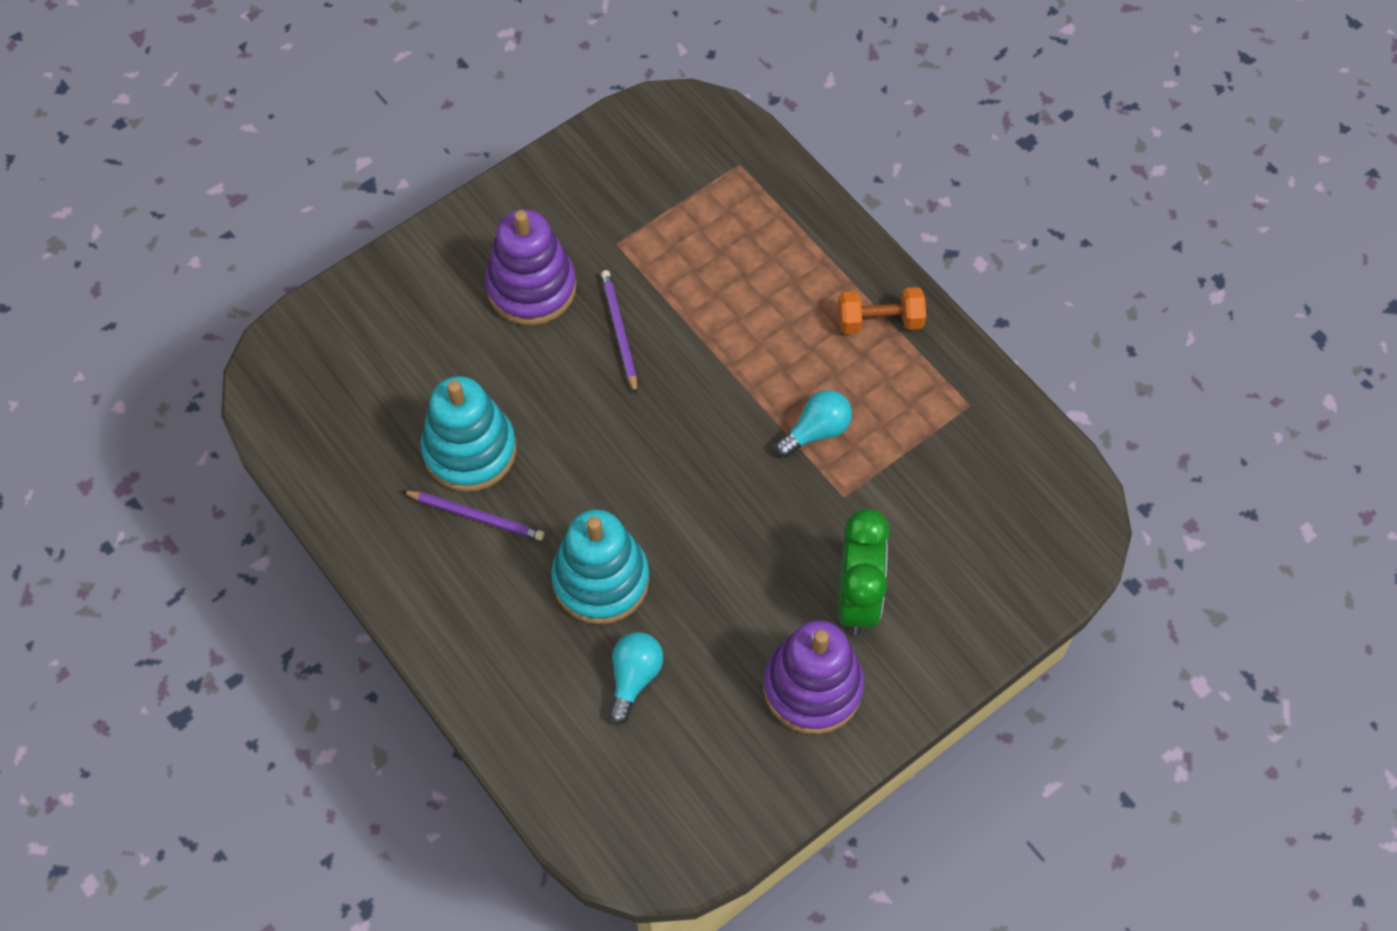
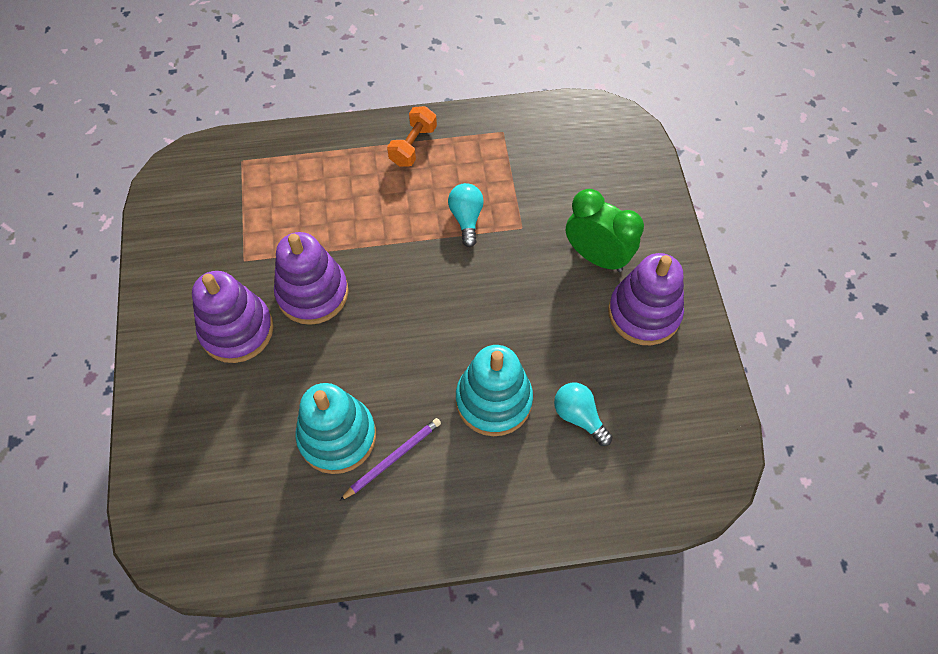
camera: 60 degrees left, 0 degrees up
purple pencil [601,270,637,394] -> purple stacking toy [274,232,349,325]

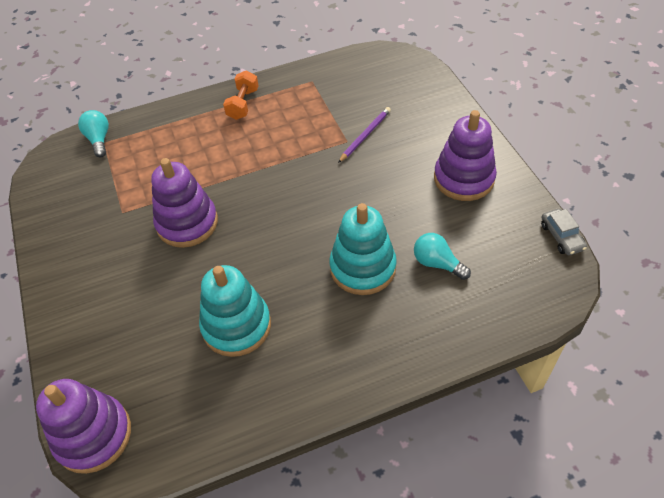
camera: 10 degrees left, 10 degrees down
purple stacking toy [192,271,274,363] -> purple stacking toy moved to [36,379,131,474]
purple pencil [340,418,441,501] -> purple pencil moved to [338,107,391,163]
turquoise light bulb [448,183,484,247] -> turquoise light bulb moved to [78,110,109,157]
green clock [566,189,644,272] -> none
none -> grey car [541,209,587,255]

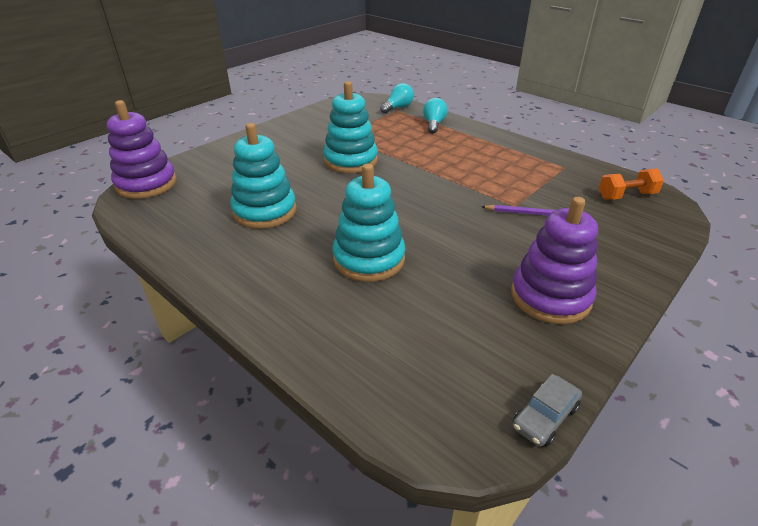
camera: 60 degrees right, 15 degrees down
purple stacking toy [151,158,218,248] -> turquoise stacking toy [323,81,378,173]
orange dumbbell [223,70,259,120] -> orange dumbbell moved to [599,168,664,200]
turquoise light bulb [414,233,471,280] -> turquoise light bulb moved to [423,98,448,133]

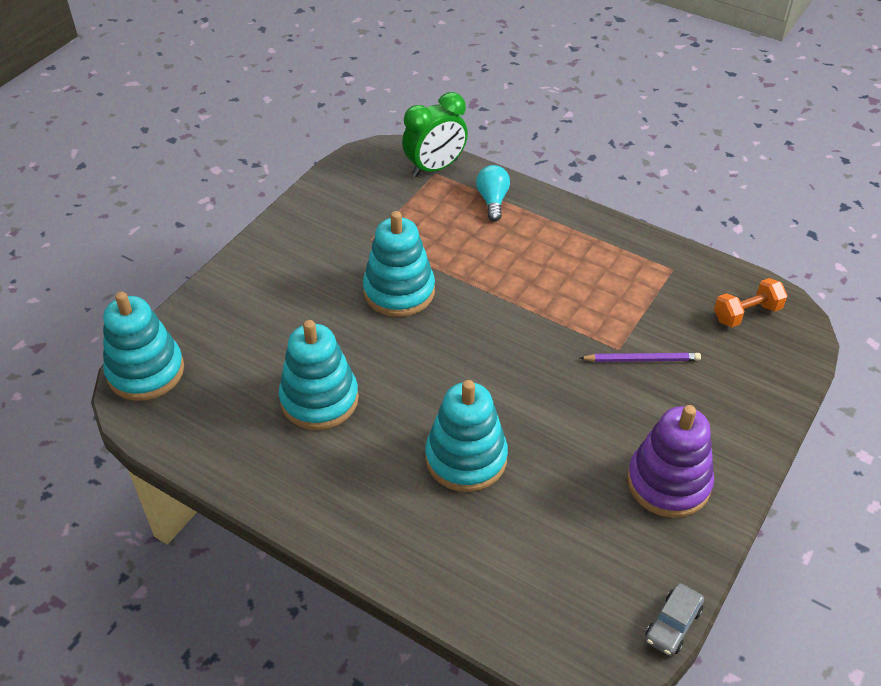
camera: 10 degrees left, 10 degrees up
purple stacking toy [107,100,177,199] -> turquoise stacking toy [103,292,184,401]
turquoise light bulb [380,83,414,114] -> green clock [402,92,468,177]

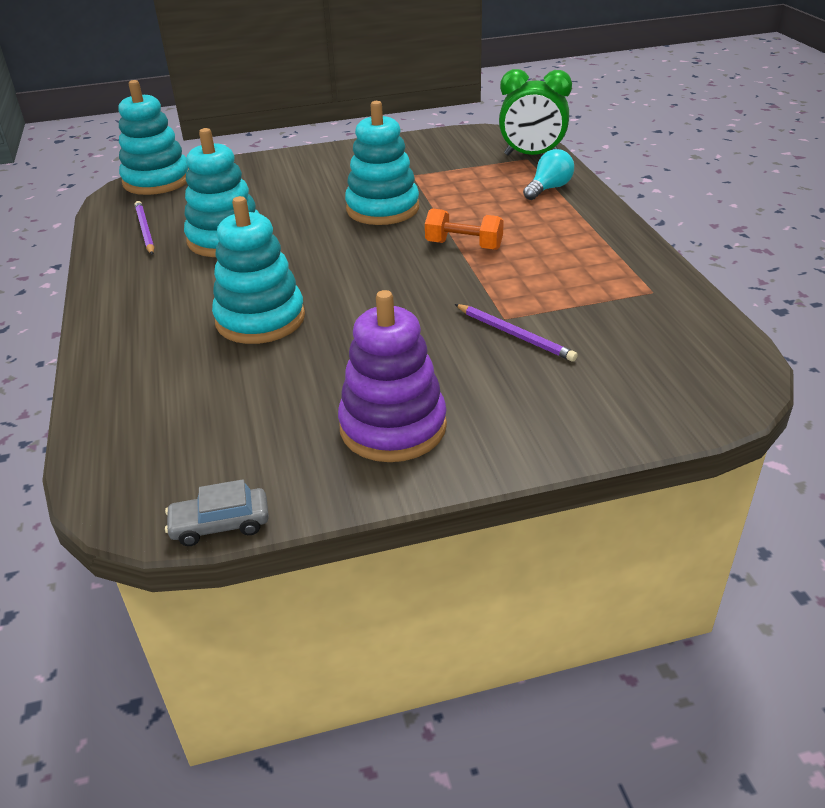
camera: 45 degrees right, 10 degrees down
orange dumbbell [714,278,788,327] -> orange dumbbell moved to [425,208,504,250]
none -> purple pencil [135,201,154,255]

